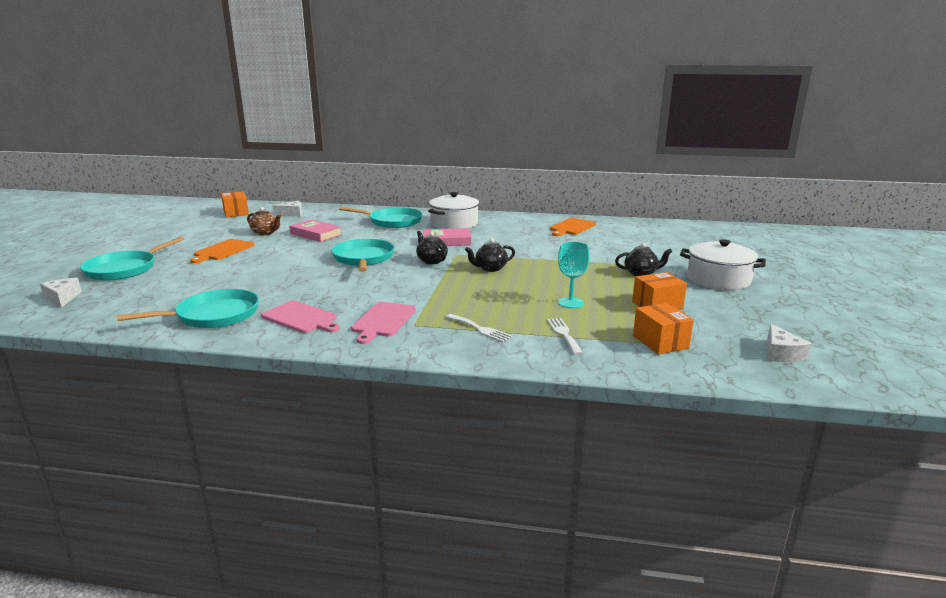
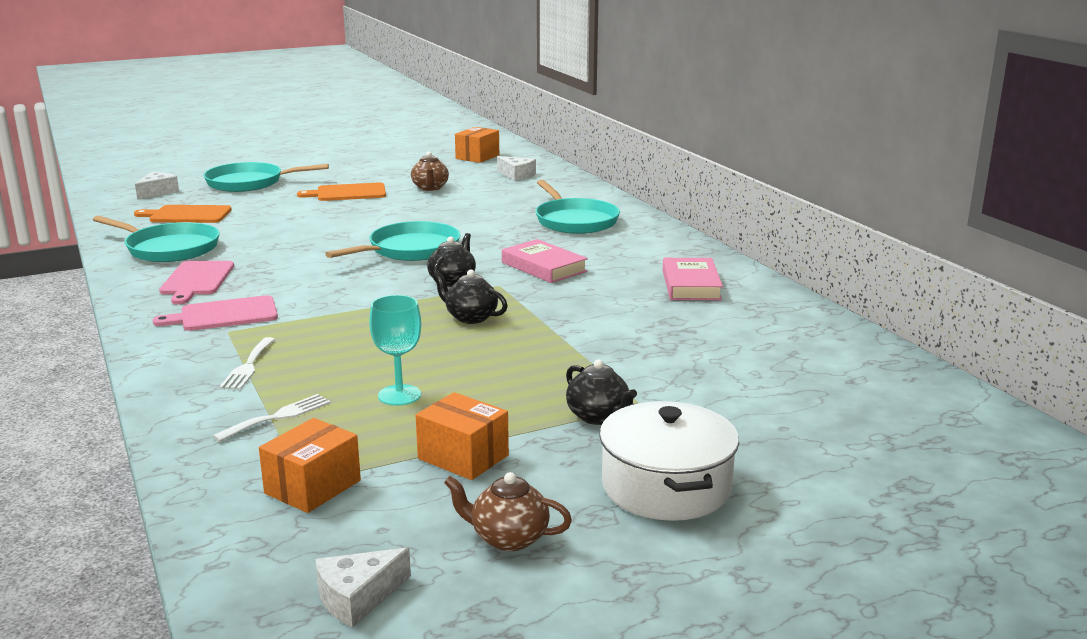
camera: 55 degrees right, 0 degrees up
pink book [289,219,342,242] -> pink book moved to [663,258,723,300]
white pot [428,192,479,229] -> none
orange cutting board [550,218,596,236] -> orange cutting board moved to [134,205,232,223]
none -> brown teapot [444,472,572,551]

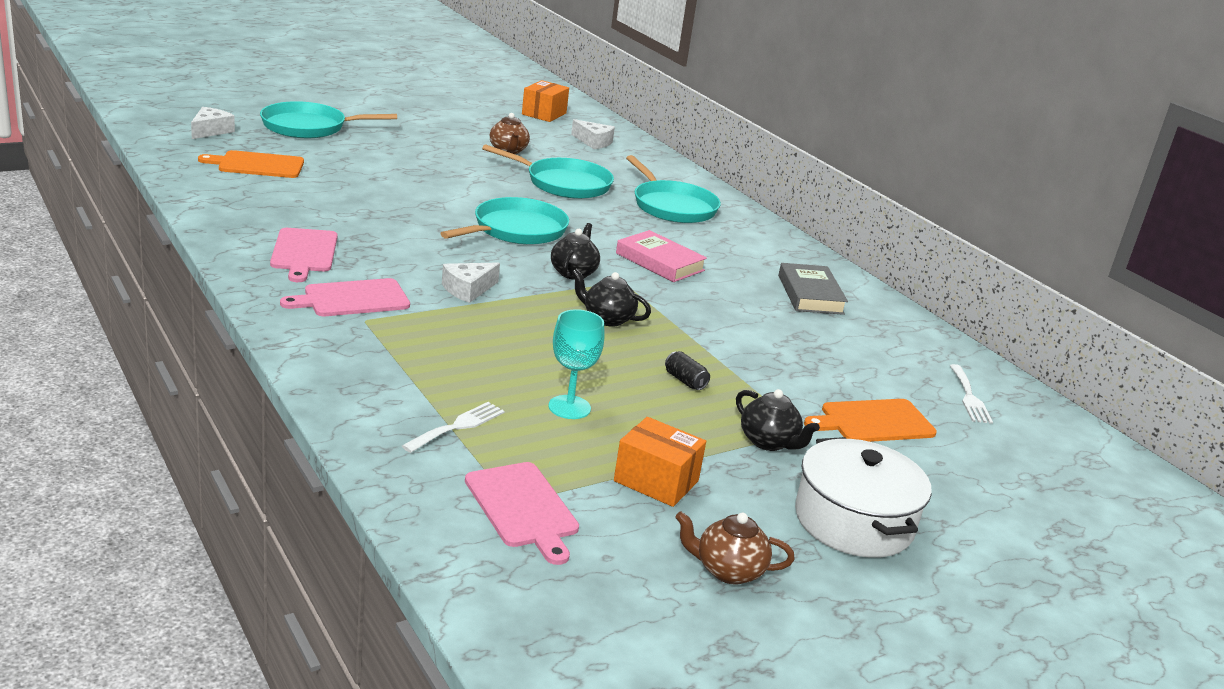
camera: 10 degrees left, 5 degrees up
turquoise pan [93,216,220,262] -> turquoise pan moved to [482,144,614,199]
white fork [219,337,275,390] -> white fork moved to [950,364,993,424]
orange box [259,418,361,513] -> pink cutting board [465,462,579,565]
orange cutting board [297,182,386,201] -> orange cutting board moved to [804,399,937,442]
white cheese [315,547,411,628] -> white cheese moved to [442,262,500,303]
pink book [663,258,723,300] -> grey book [778,263,848,315]
none -> black can [665,351,710,390]

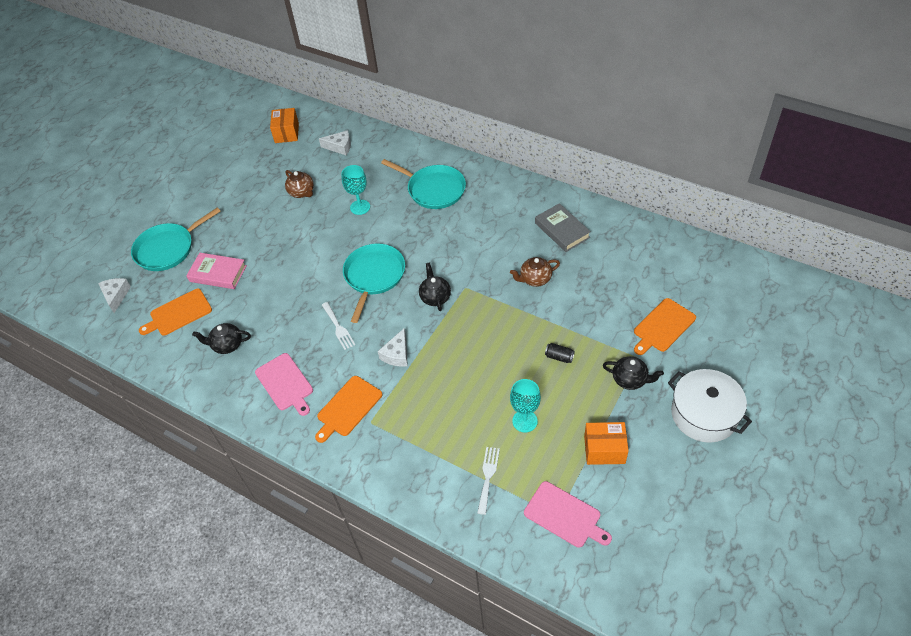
camera: 20 degrees left, 25 degrees up
pink cutting board [280,278,410,316] -> orange cutting board [315,376,383,443]
turquoise pan [482,144,614,199] -> turquoise goblet [341,165,370,215]
black teapot [572,269,651,327] -> black teapot moved to [192,323,251,354]
pink book [616,230,707,282] -> pink book moved to [186,253,247,289]
brown teapot [675,511,795,584] -> brown teapot moved to [510,257,560,287]
white fork [950,364,993,424] -> white fork moved to [322,302,355,350]

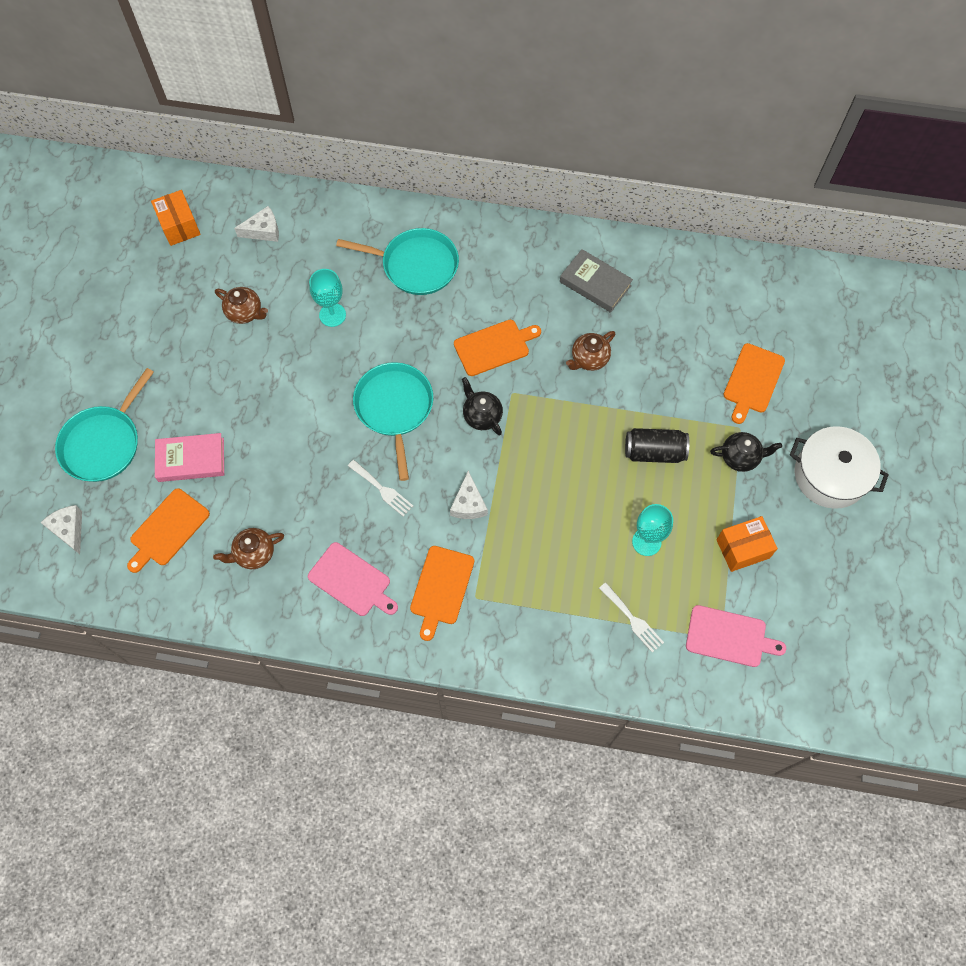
camera: 25 degrees left, 15 degrees up
black teapot [192,323,251,354] -> brown teapot [213,528,284,569]
white fork [477,447,500,515] -> white fork turned 150 degrees clockwise [599,583,664,653]
black can [545,343,575,363] -> black can [625,428,689,463], size x1.87
none -> orange cutting board [454,320,541,376]

